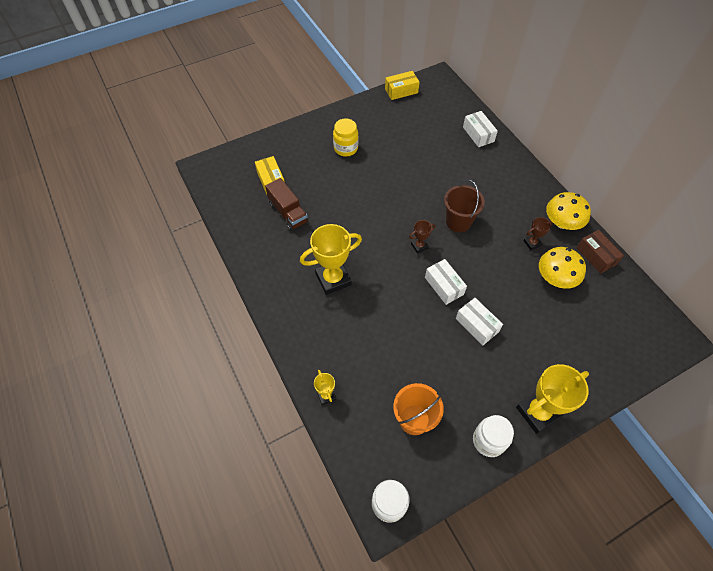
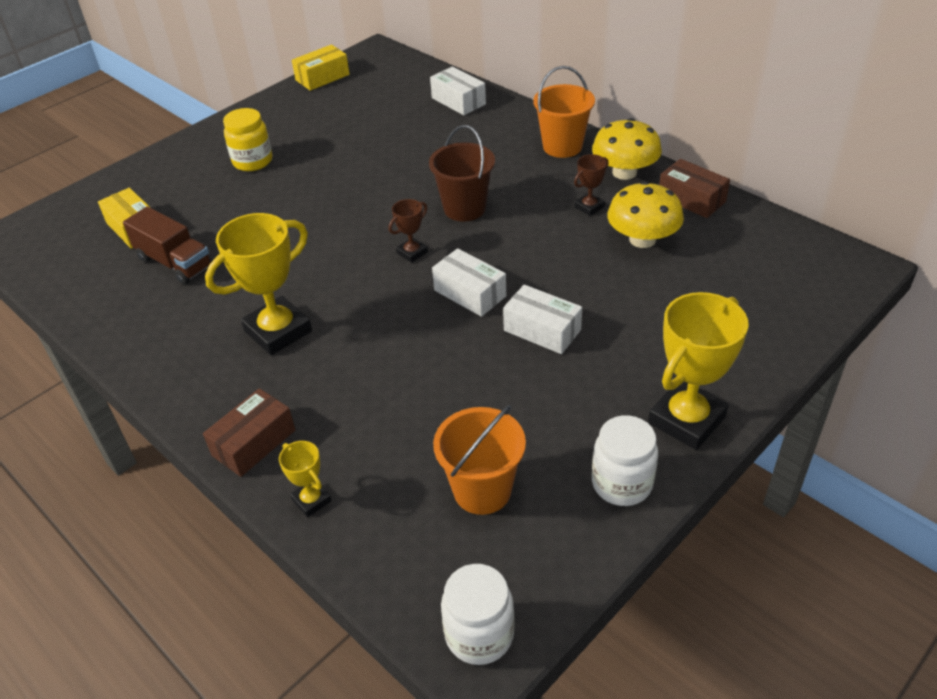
camera: 15 degrees left, 15 degrees down
none -> brown box [203,388,295,477]
none -> orange bucket [533,66,595,158]

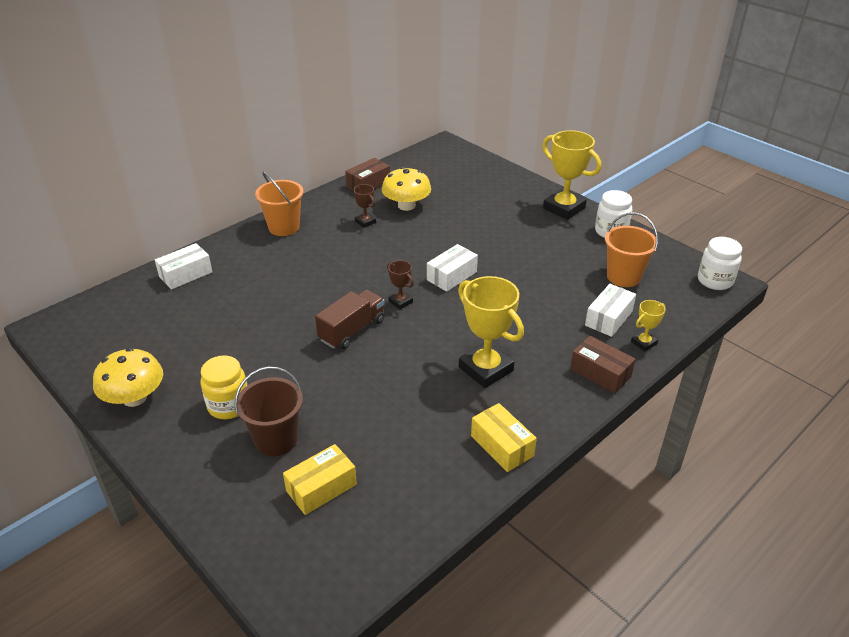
camera: 90 degrees left, 5 degrees down
brown truck [123,206,212,284] -> brown truck moved to [315,290,385,349]
yellow box [292,45,350,91] -> yellow box moved to [471,403,537,472]
brown bucket [429,125,495,222] -> brown bucket moved to [234,366,303,456]
white box [503,285,582,354] -> white box moved to [585,284,636,337]
yellow mushroom [592,118,662,180] -> yellow mushroom moved to [93,348,163,407]

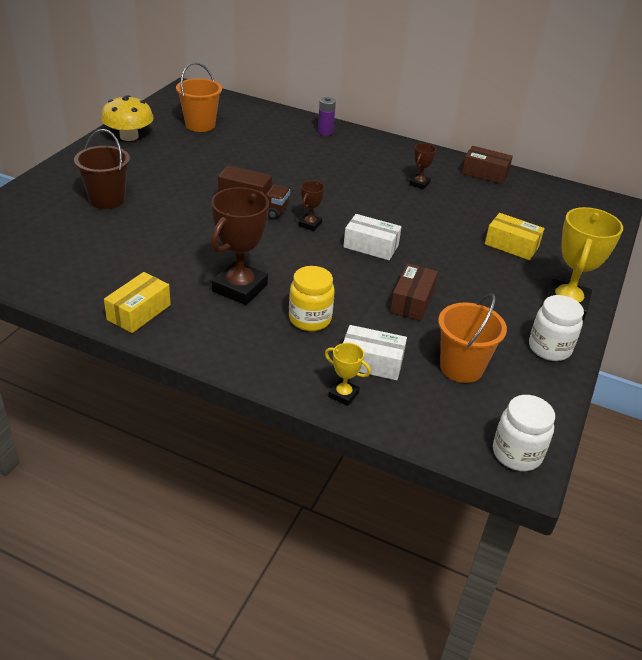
camera: 65 degrees right, 0 degrees up
white box [155,243,212,290] -> none
yellow jar [201,355,247,419] -> yellow jar moved to [289,266,335,331]
orange bucket [255,171,303,236] -> orange bucket moved to [176,62,222,132]
yellow box [283,444,357,515] -> yellow box moved to [485,213,544,260]
yellow mushroom [382,167,431,211] -> none
yellow trophy [458,276,524,388] -> brown trophy [211,187,269,305]
brown box [570,336,635,394] -> brown box moved to [390,263,438,321]
none -> purple battery [318,97,336,136]

